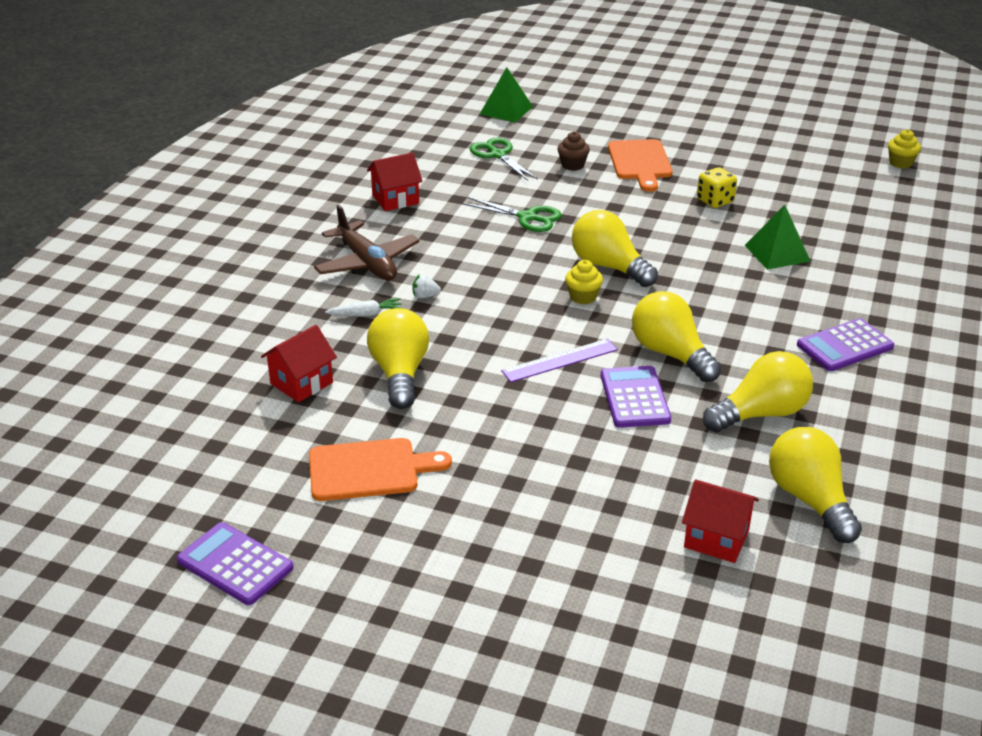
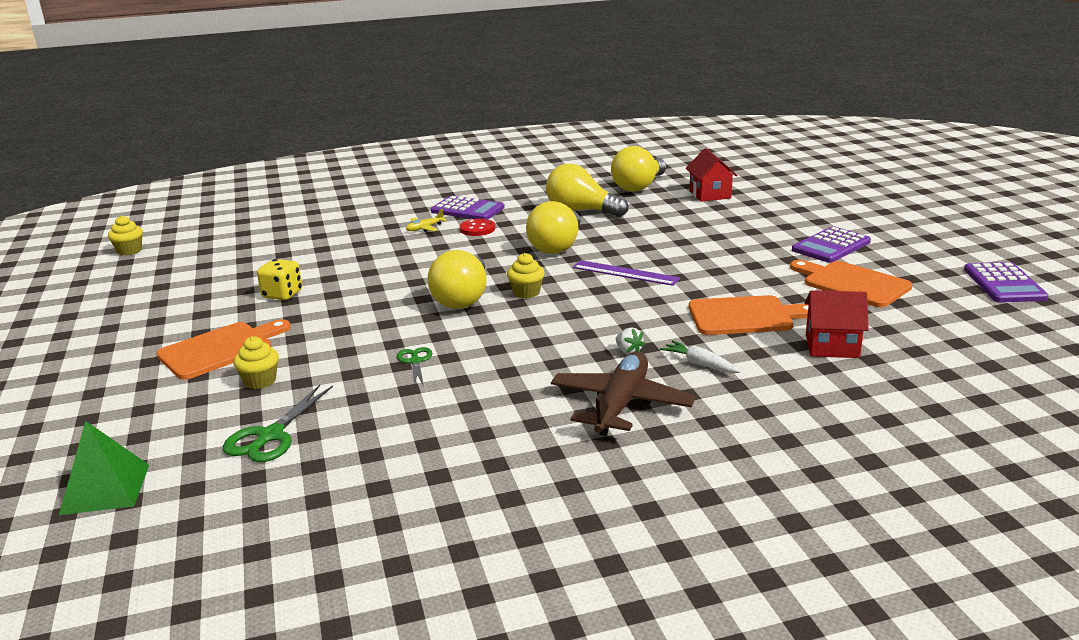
camera: 125 degrees left, 10 degrees down
red house [367,152,423,211] -> none
yellow light bulb [367,308,429,409] -> orange cutting board [689,295,809,335]
green scissors [462,197,562,232] -> green scissors [397,347,432,387], size x0.61
brown cupcake [557,132,590,171] -> yellow cupcake [233,336,279,389]
purple calculator [601,366,671,428] -> purple calculator moved to [792,226,871,263]
green pyramid [745,205,811,270] -> none
none -> yellow plane [406,209,447,232]
none -> red button [460,219,495,236]

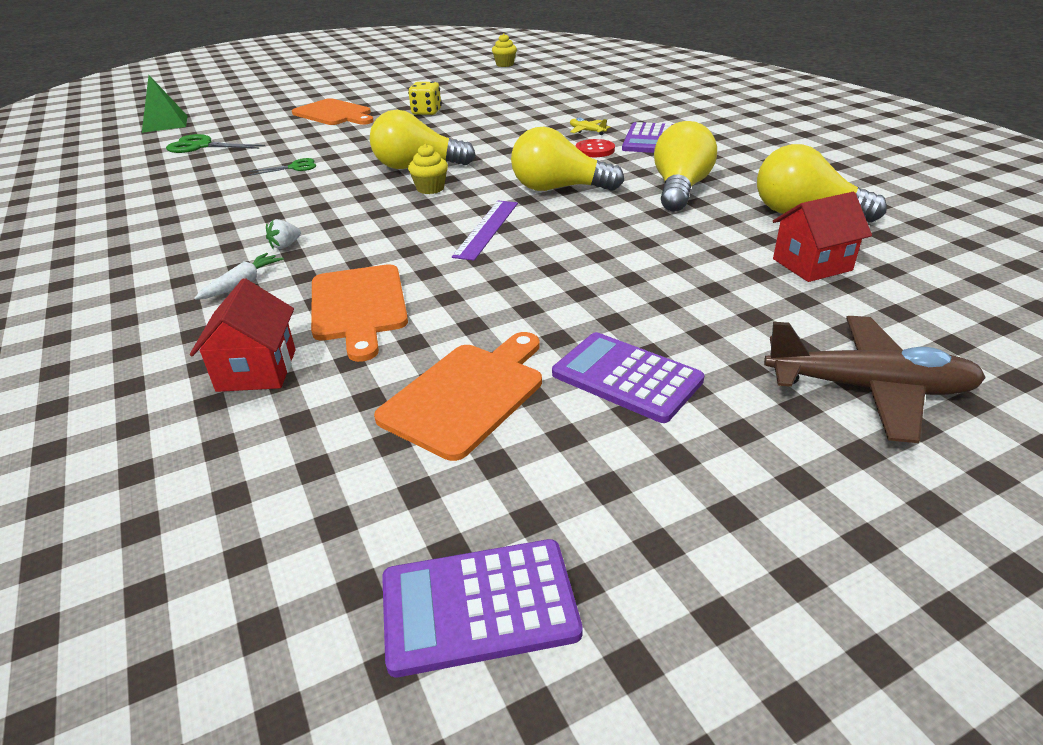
camera: 80 degrees right, 10 degrees up
yellow cupcake [233,336,279,389] -> none
brown plane [551,352,696,436] -> brown plane moved to [764,316,986,443]

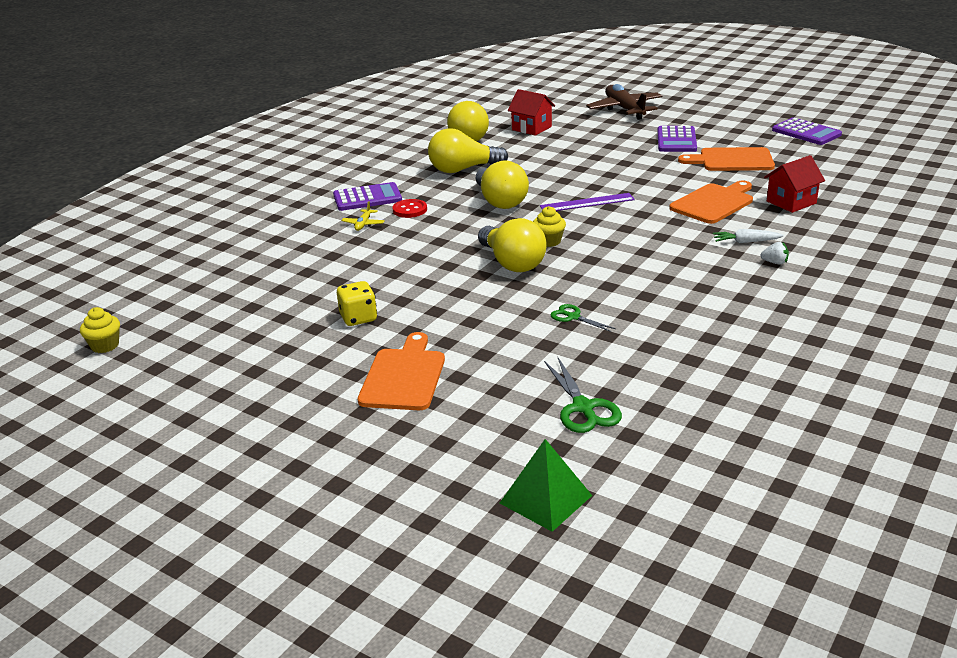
camera: 120 degrees left, 5 degrees down
white strawberry [266,219,301,249] -> white strawberry moved to [760,242,789,265]

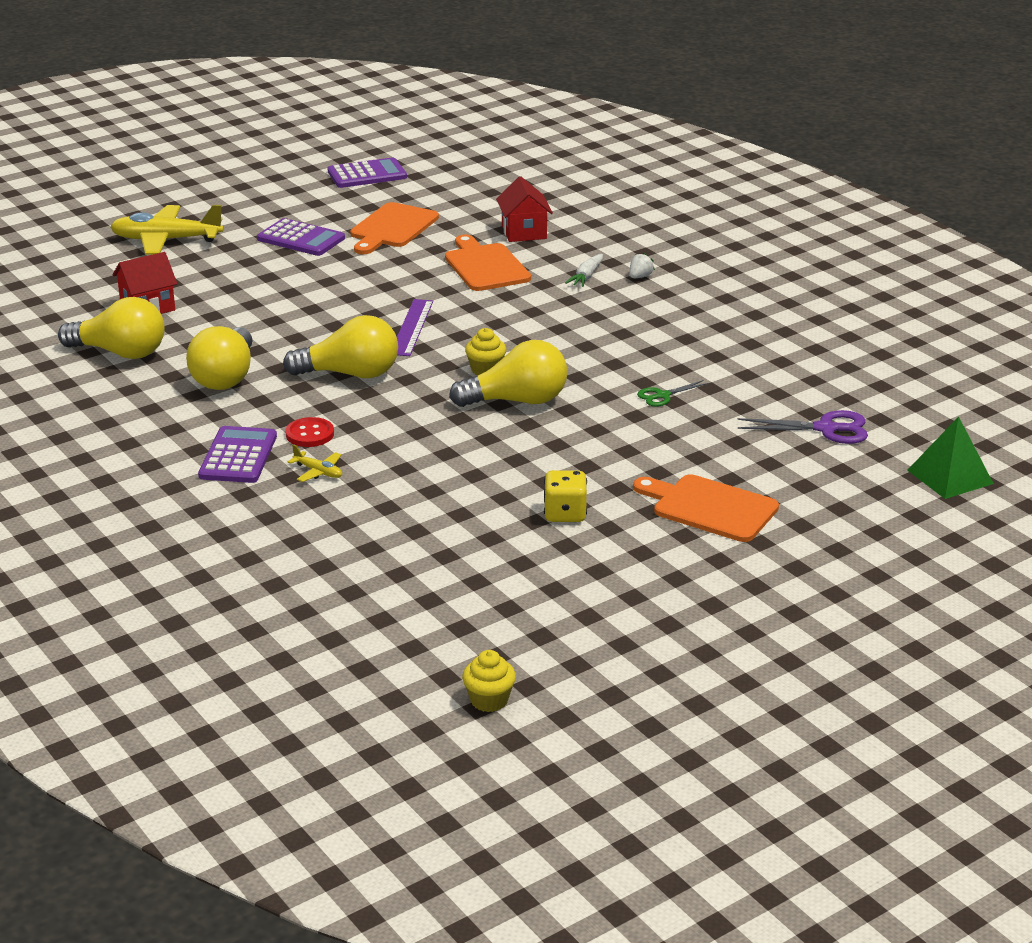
camera: 70 degrees left, 0 degrees up
green scissors [544,358,622,433] -> purple scissors [737,410,868,444]
brown plane [586,84,662,120] -> yellow plane [110,205,224,255]

